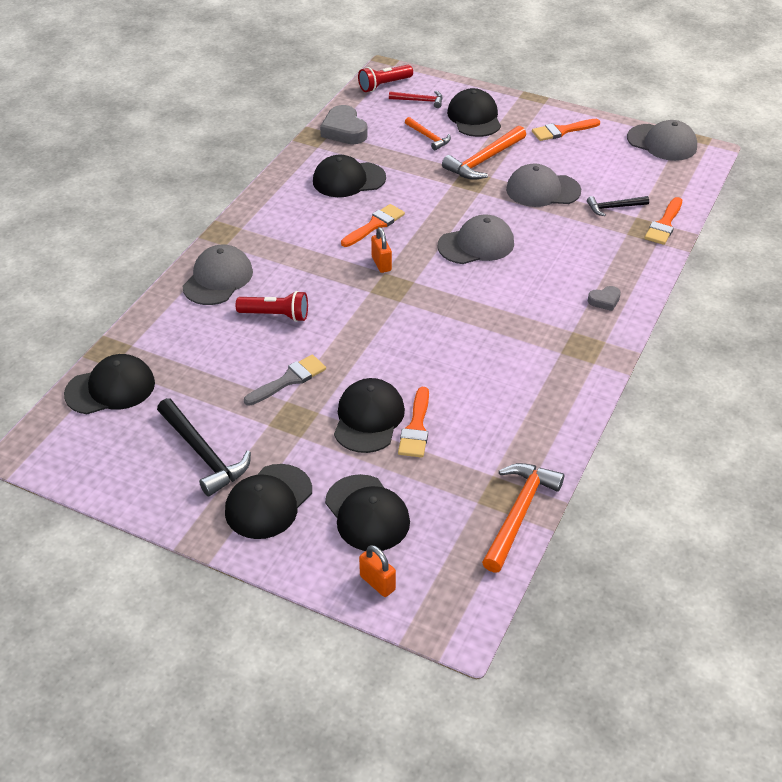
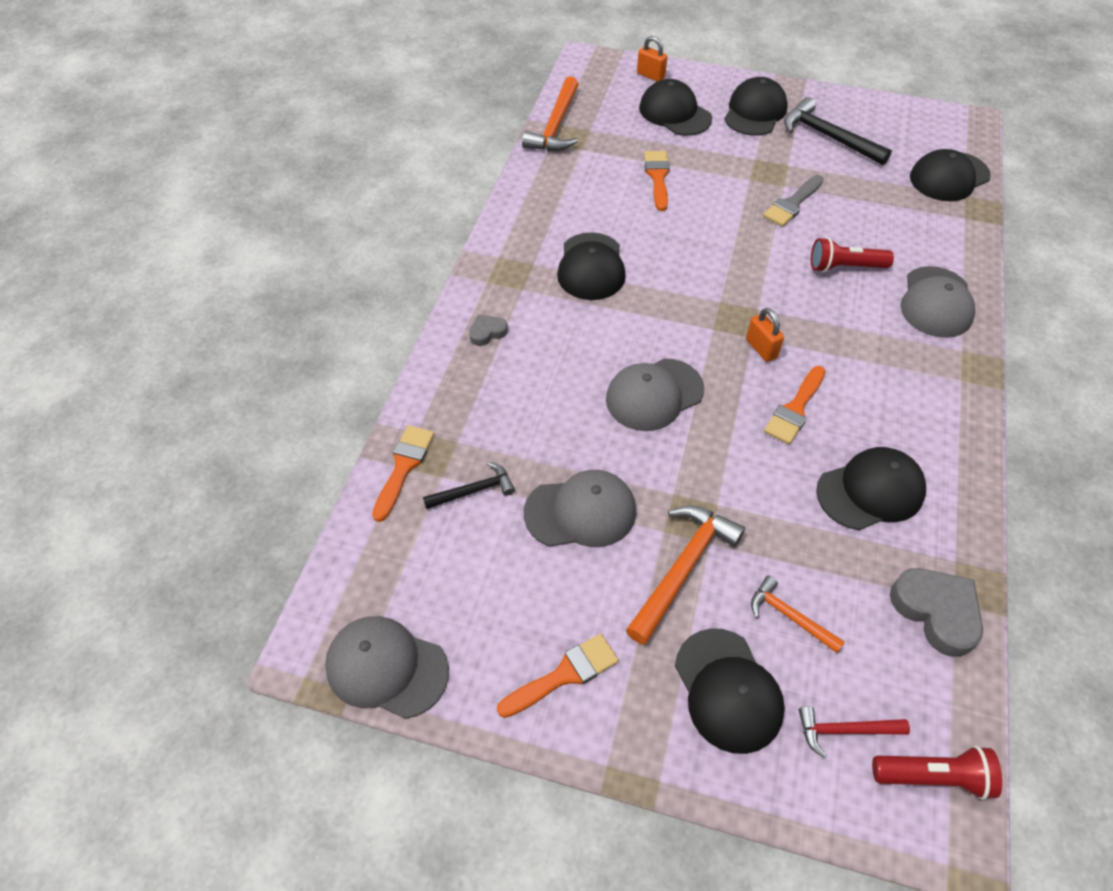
camera: 170 degrees right, 10 degrees up
black cap [334,378,405,453] -> black cap moved to [557,232,626,300]
red flashlight [358,65,413,92] -> red flashlight turned 45 degrees clockwise [872,745,1002,800]

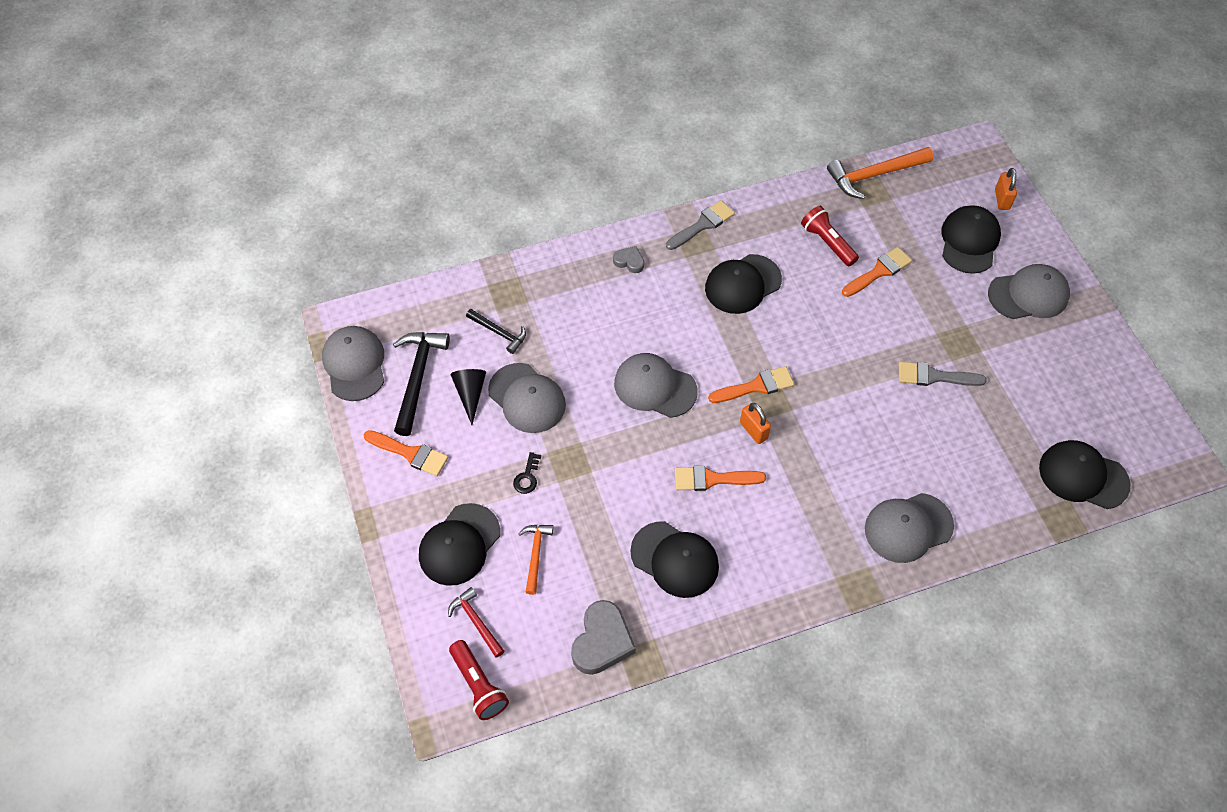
camera: 55 degrees right, 5 degrees up
orange brush [372,425,434,522] -> orange brush moved to [708,366,794,403]
orange hammer [626,505,745,645] -> black key [513,452,541,494]
black cap [724,77,788,136] -> grey cap [988,264,1070,319]
orange padlock [746,308,784,362] -> orange padlock turned 60 degrees counterclockwise [740,403,771,444]
black hammer [784,97,892,165] -> black hammer moved to [393,332,450,436]
red flashlight [811,237,894,272] -> red flashlight moved to [801,206,859,266]
none -> black cone [450,369,486,425]
none -> grey brush [666,200,735,250]

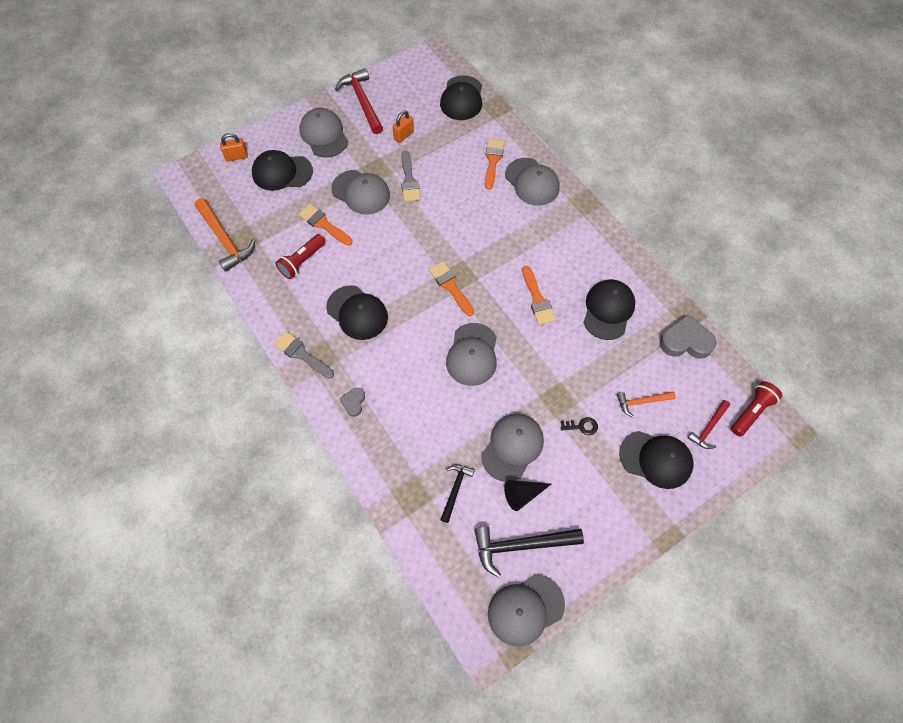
camera: 105 degrees left, 5 degrees up
orange brush [364,430,448,476] -> orange brush moved to [485,138,505,190]
orange padlock [740,403,771,444] -> orange padlock moved to [393,110,414,143]
none -> grey cap [332,170,390,215]
none -> red hammer [335,68,383,134]

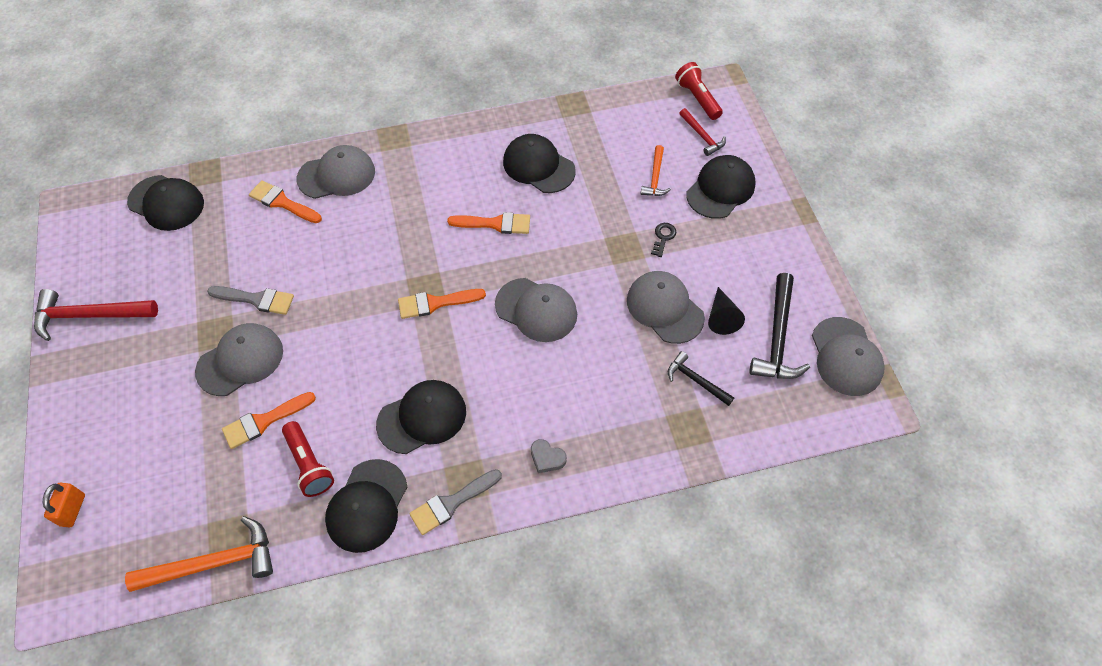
camera: 70 degrees left, 5 degrees down
black cap [252,150,313,191] -> black cap moved to [325,459,407,553]
grey cap [300,108,348,158] -> none
orange padlock [393,110,414,143] -> none
grey heart [660,314,716,359] -> none

